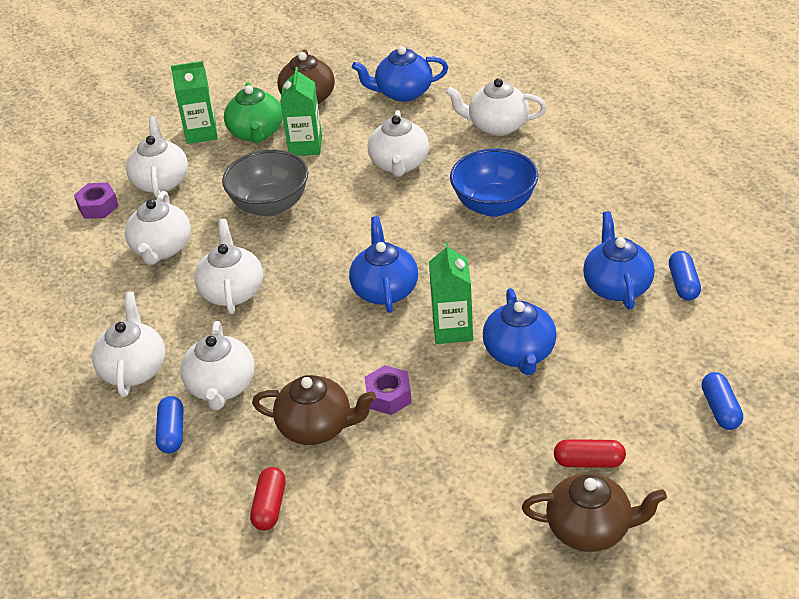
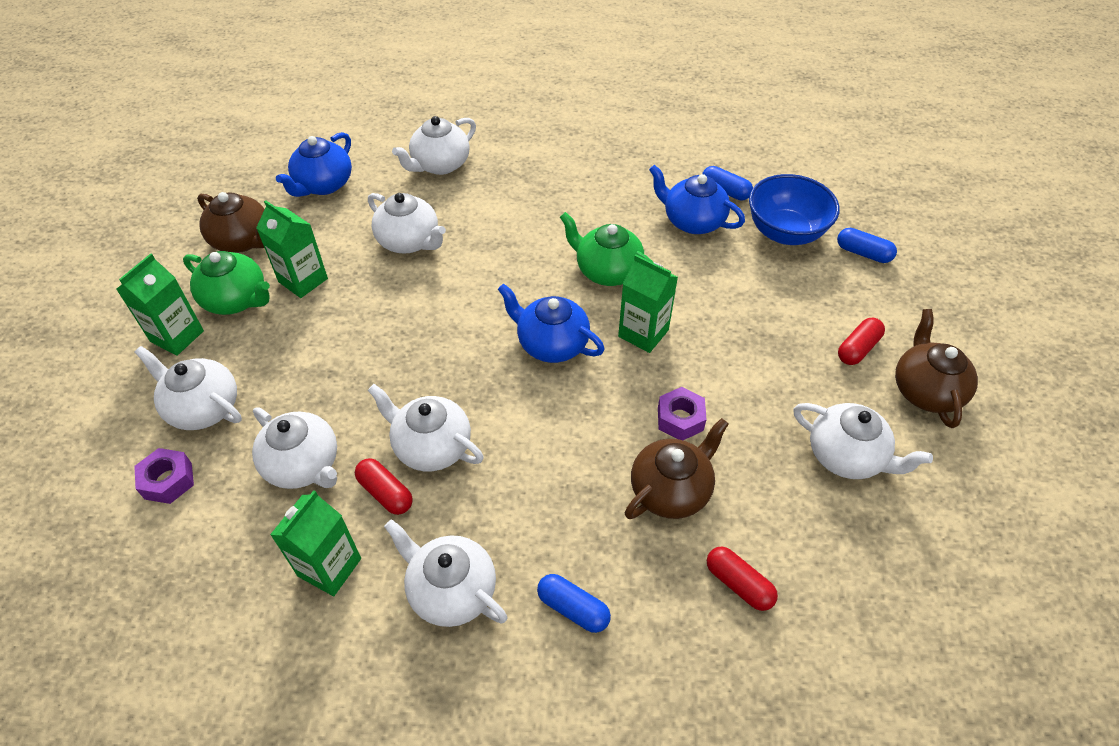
camera: 55 degrees left, 10 degrees up
white teapot [180,321,255,410] -> white teapot moved to [793,403,933,479]
grey bowl [222,150,309,217] -> none
blue bowl [450,149,538,217] -> blue bowl moved to [749,174,840,245]
blue teapot [483,288,557,375] -> none
brown teapot [522,473,667,552] -> brown teapot turned 45 degrees counterclockwise [895,309,978,428]
none -> green carton [270,490,361,596]
none -> red capsule [355,458,413,515]
none -> green teapot [560,212,653,286]

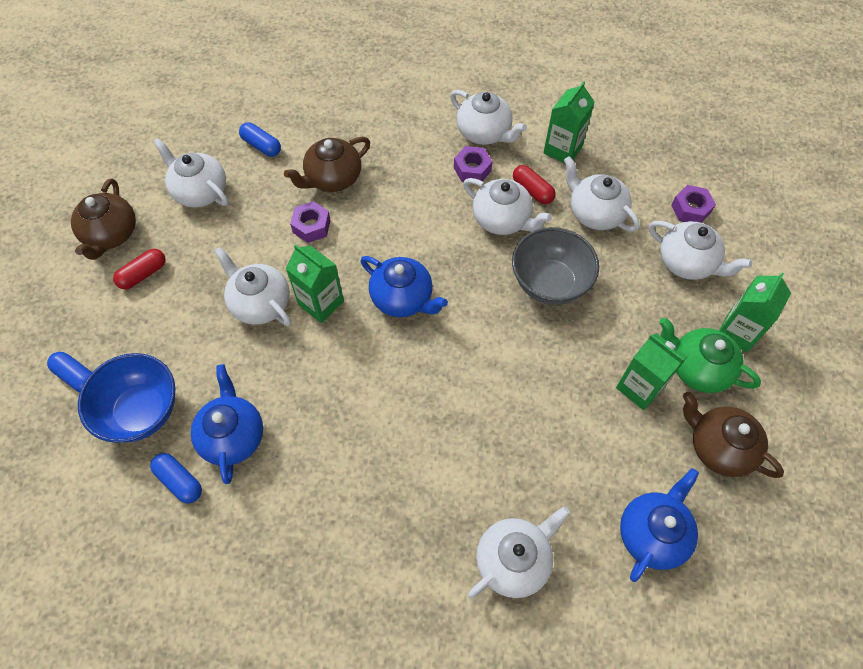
camera: 175 degrees left, 10 degrees up
white teapot [368,193,446,254] -> white teapot moved to [214,246,291,326]
blue capsule [537,574,611,633] -> blue capsule moved to [239,122,281,157]
green teapot [560,212,653,286] -> none
blue teapot [649,165,745,234] -> blue teapot turned 135 degrees counterclockwise [191,364,263,484]
red capsule [707,547,778,611] -> none
none -> purple nut [454,146,492,182]
none -> grey bowl [512,227,599,305]

